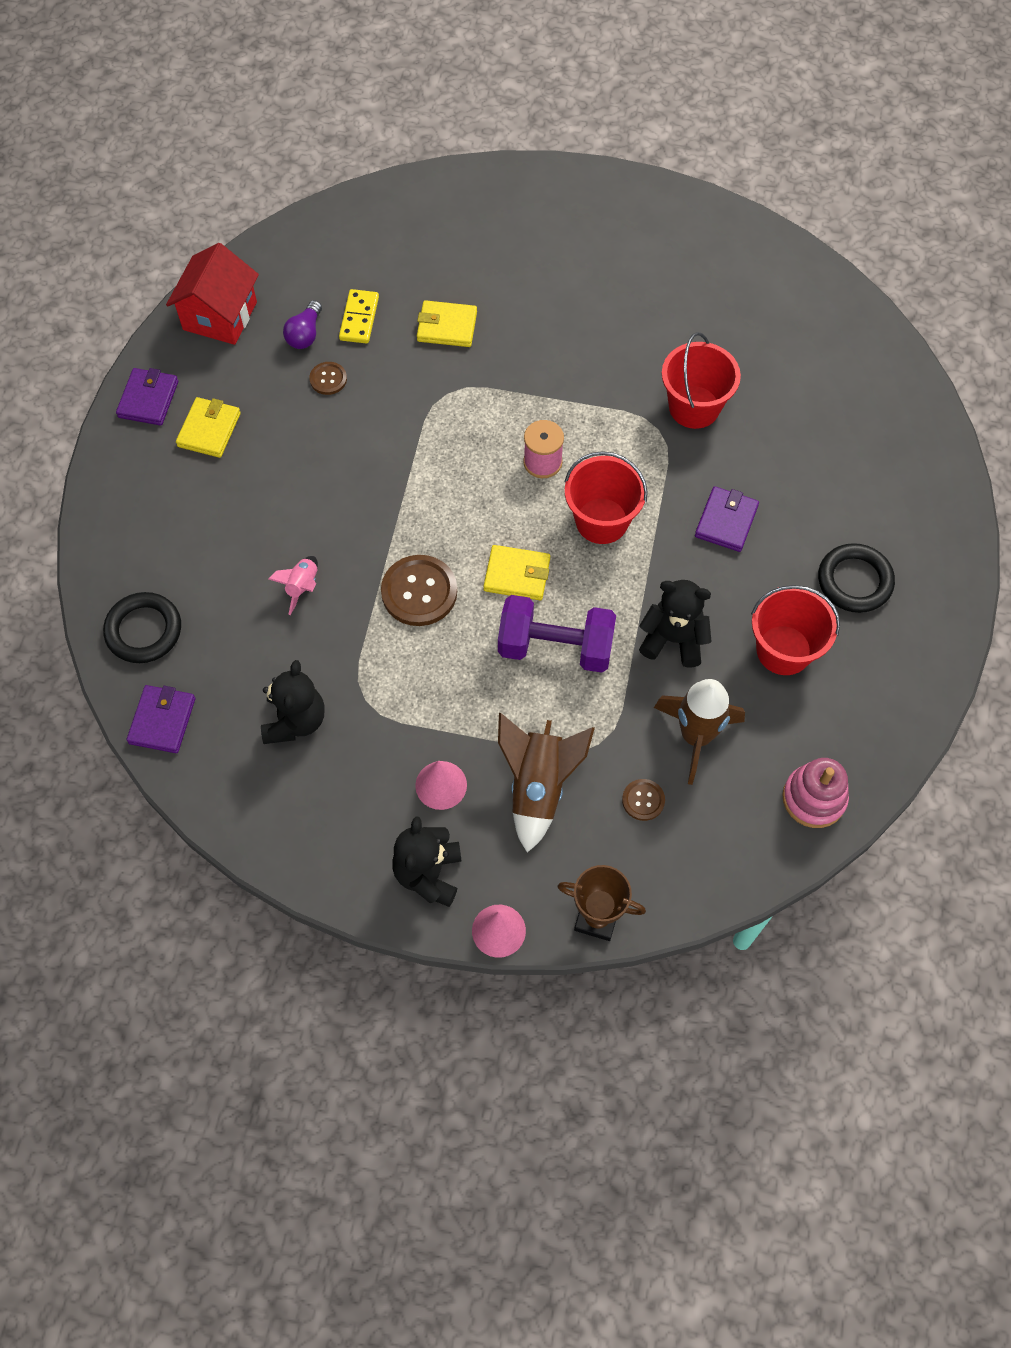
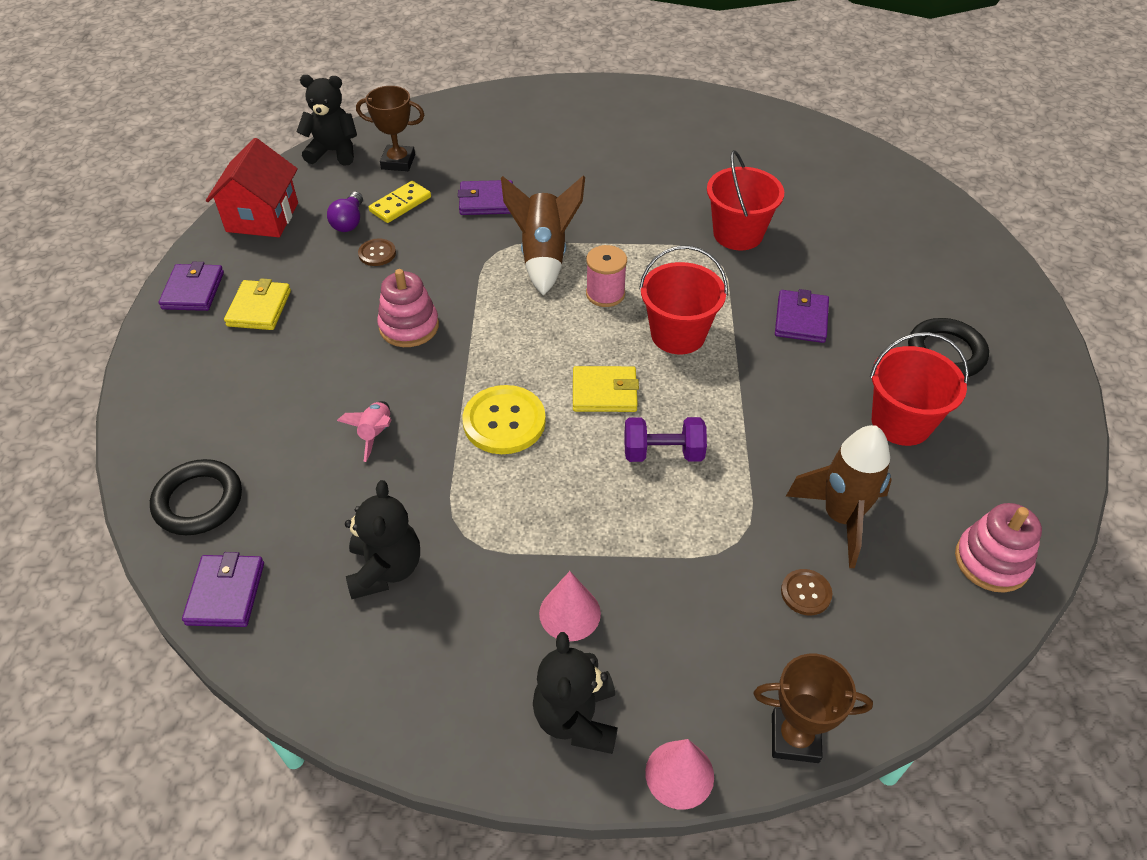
camera: 10 degrees left, 15 degrees down
yellow domino [339,289,379,344] -> yellow domino turned 45 degrees clockwise [369,181,431,223]
brown button [381,555,457,626] -> yellow button [462,385,546,454]
yellow wallet [417,300,477,347] -> purple wallet [458,180,513,215]
purple dumbbell [498,595,616,673] -> purple dumbbell [624,417,707,462], size x0.65
brown rocket [498,713,595,852] -> brown rocket moved to [501,176,585,296]
black teddy bear [639,580,711,668] -> black teddy bear moved to [296,75,357,166]
none -> brown trophy [356,86,424,171]
none -> pink stacking toy [377,269,439,347]

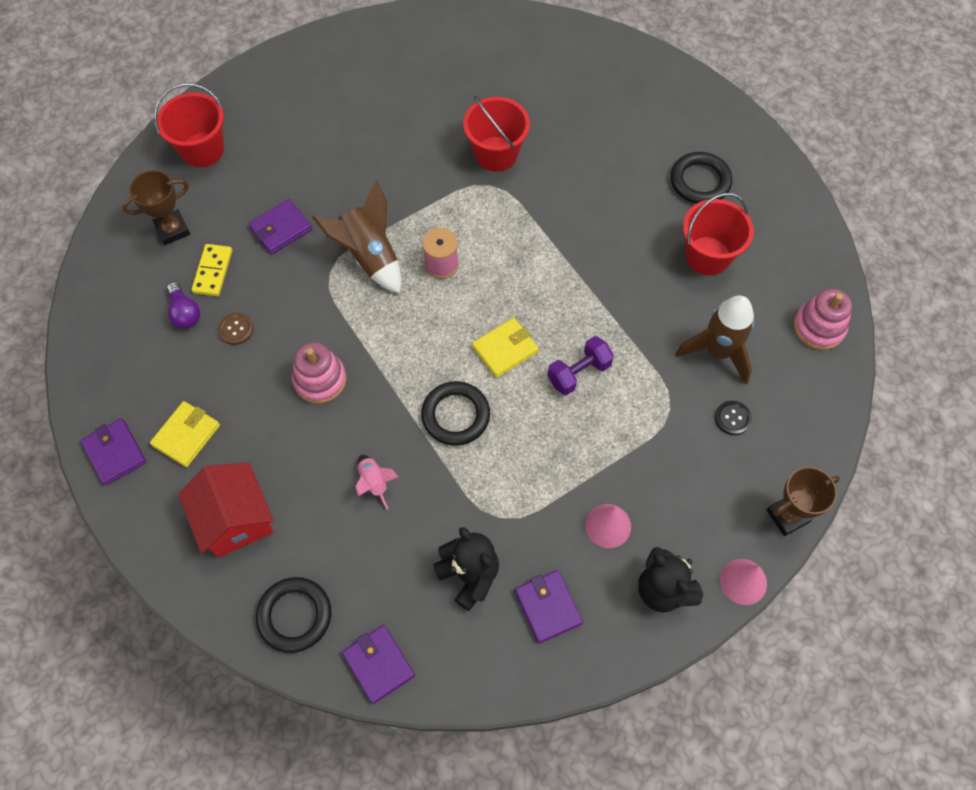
camera: 35 degrees left, 15 degrees up
red house [206,138,298,237] -> red house moved to [178,463,274,558]
yellow wallet [224,278,291,330] -> yellow wallet turned 60 degrees clockwise [150,401,220,467]
black teddy bear [296,75,357,166] -> none
yellow button [462,385,546,454] -> black ring [421,381,490,446]
red bucket [639,245,728,354] -> red bucket moved to [154,83,224,167]
purple wallet [775,289,829,343] -> purple wallet moved to [515,570,583,643]
brown button [781,569,832,616] -> black button [715,401,752,435]

